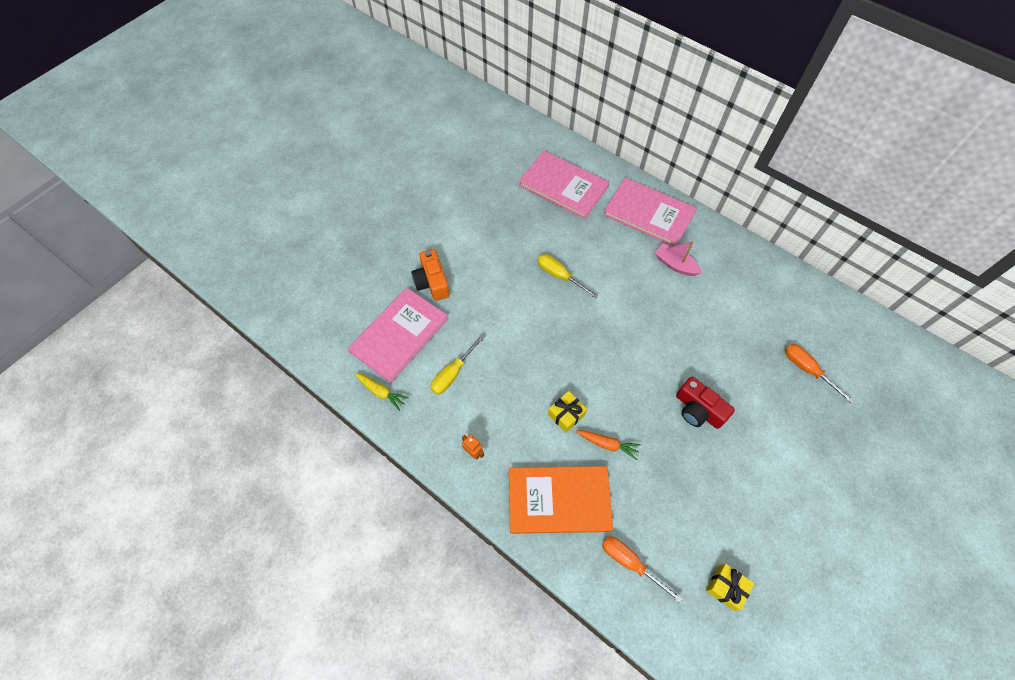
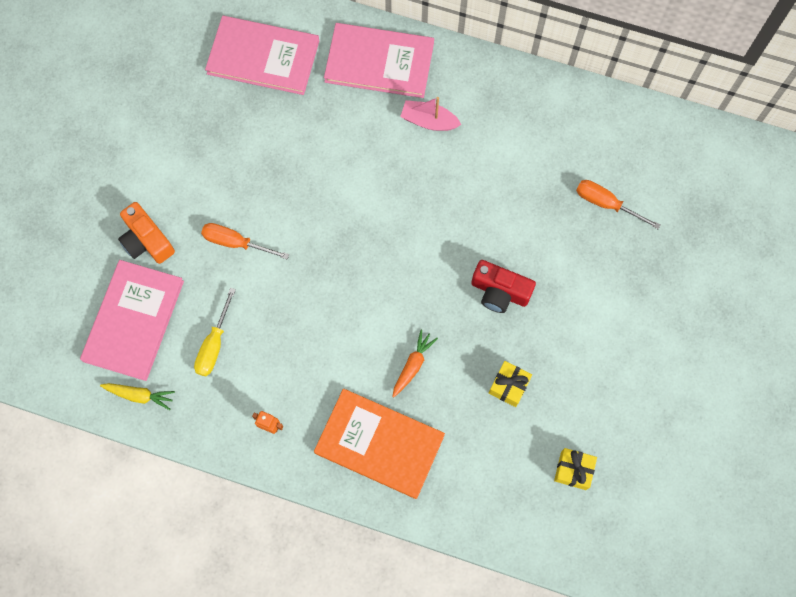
camera: 20 degrees left, 10 degrees up
orange book [509,466,613,534] -> orange book turned 45 degrees clockwise [314,389,445,499]
yellow screwdriver [538,254,598,298] -> none
yellow gift [548,391,587,433] -> yellow gift moved to [489,361,532,407]
orange carrot [576,430,641,460] -> orange carrot turned 60 degrees counterclockwise [392,329,438,397]
orange screwdriver [602,536,683,603] -> orange screwdriver moved to [201,223,289,260]

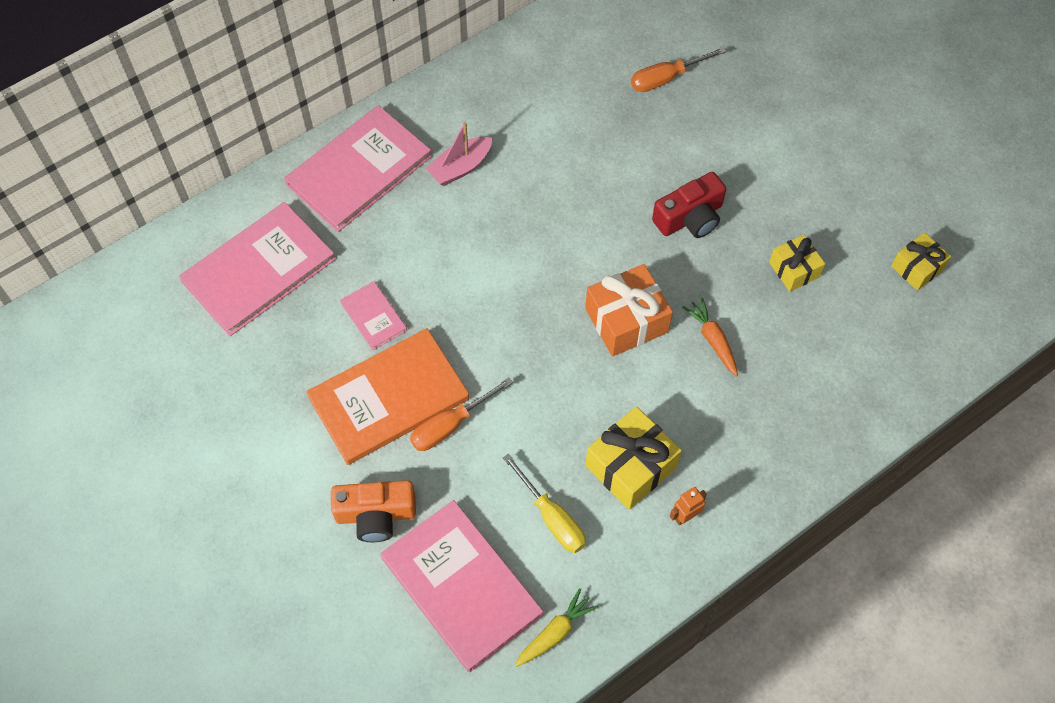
camera: 55 degrees left, 10 degrees down
orange book [314,389,445,499] -> orange book moved to [306,328,469,465]
none -> pink book [340,281,407,350]
none -> orange gift [585,264,673,356]
none -> yellow gift [586,406,682,509]

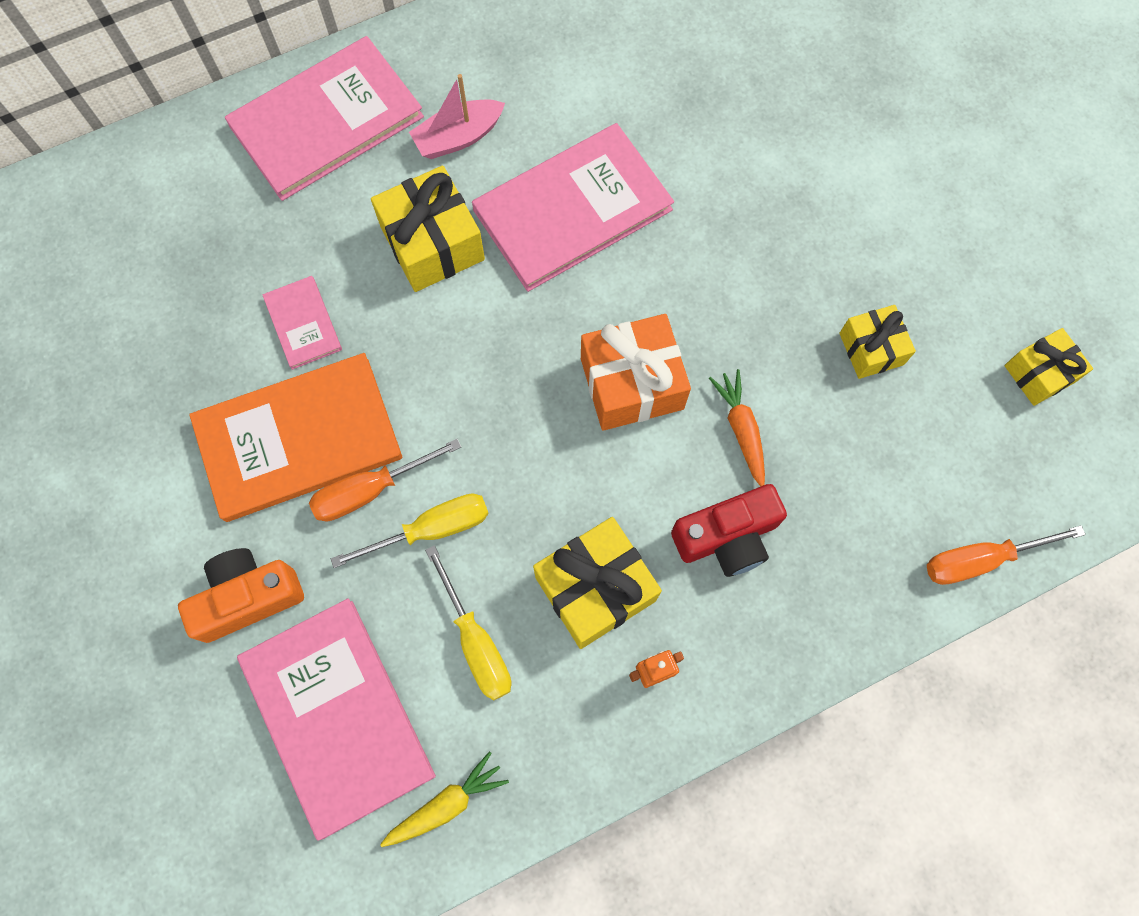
camera: 10 degrees right, 10 degrees up
pink book [179,202,336,336] -> pink book moved to [472,123,674,292]
orange camera [331,480,416,542] -> orange camera turned 150 degrees clockwise [178,548,304,643]
orange screwdriver [631,47,726,92] -> orange screwdriver moved to [927,525,1086,585]
red camera [652,172,726,238] -> red camera moved to [671,484,787,577]
none -> yellow screwdriver [331,493,489,568]
none -> yellow gift [371,166,485,292]

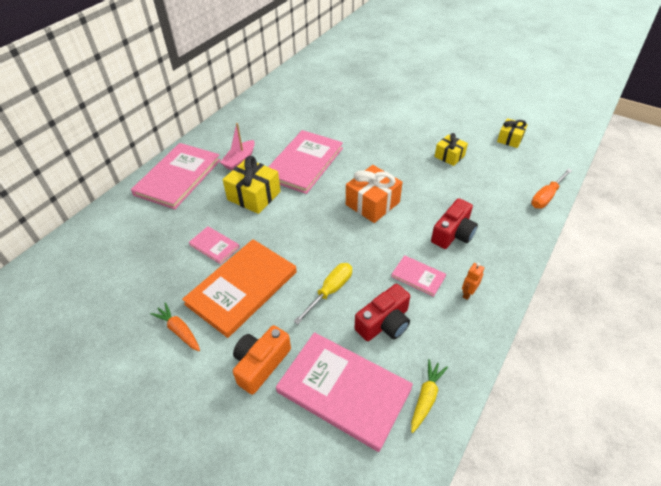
camera: 30 degrees left, 25 degrees down
orange screwdriver [309,439,461,521] -> none
yellow screwdriver [425,545,511,700] -> red camera [355,284,410,341]
yellow gift [533,517,662,649] -> pink book [391,255,446,297]
orange carrot [709,369,765,486] -> orange carrot moved to [150,303,200,351]

